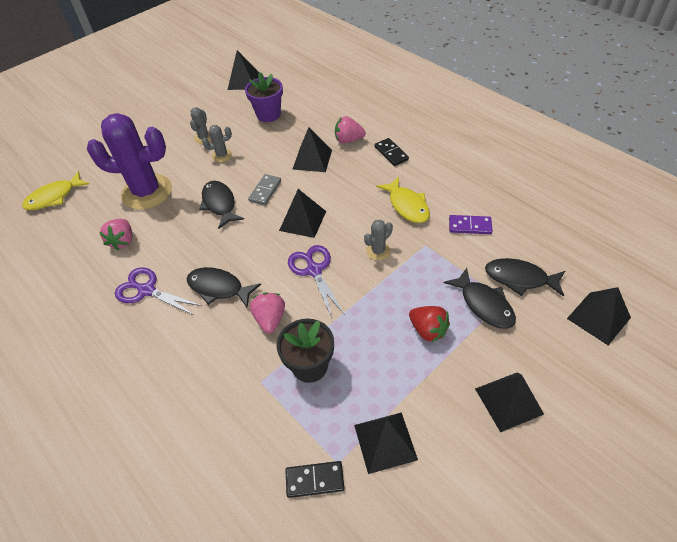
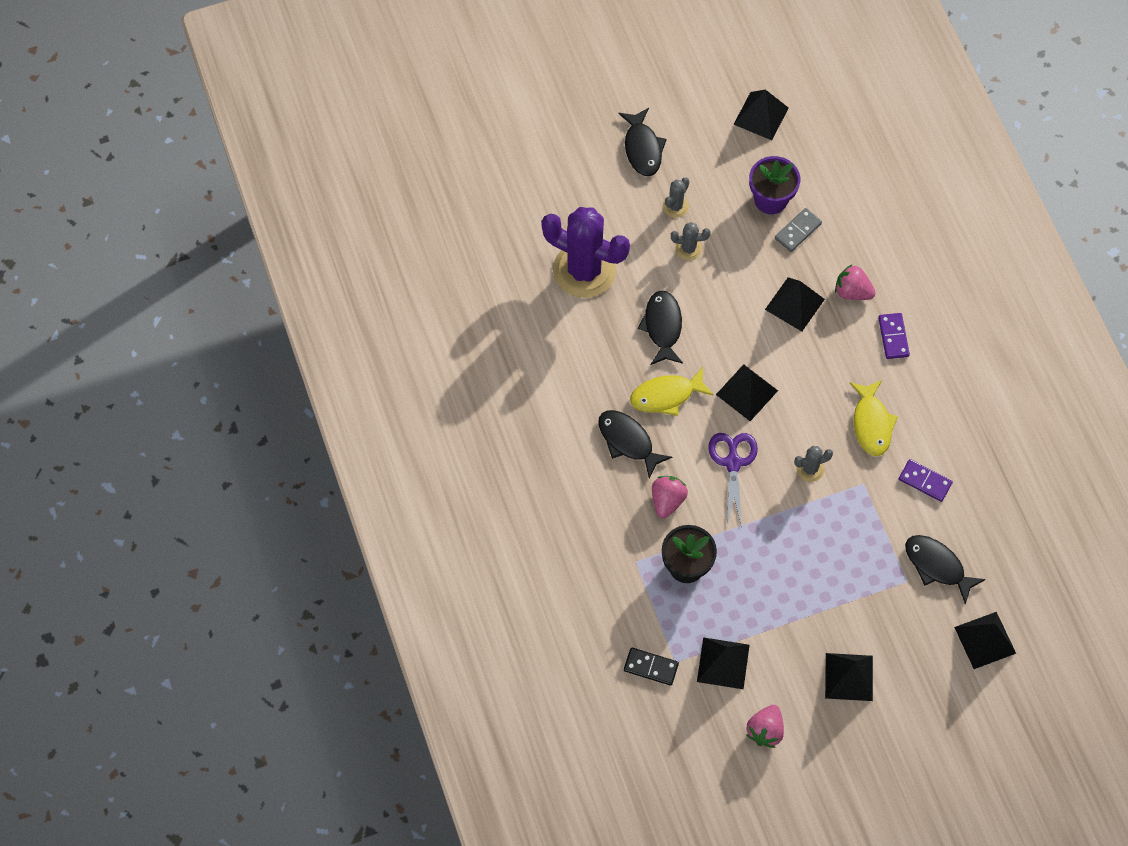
camera: 20 degrees right, 15 degrees up
yellow fish [22,171,89,210] -> yellow fish moved to [630,367,713,416]
pink strawberry [99,219,133,250] -> pink strawberry moved to [746,705,784,748]
purple scissors [115,268,202,315] -> none
grey domino [248,174,281,205] -> grey domino moved to [775,208,822,252]
black domino [374,138,409,166] -> purple domino [878,313,910,359]
red strawberry [409,306,450,342] -> none
black fish [444,268,516,329] -> black fish moved to [619,108,667,176]

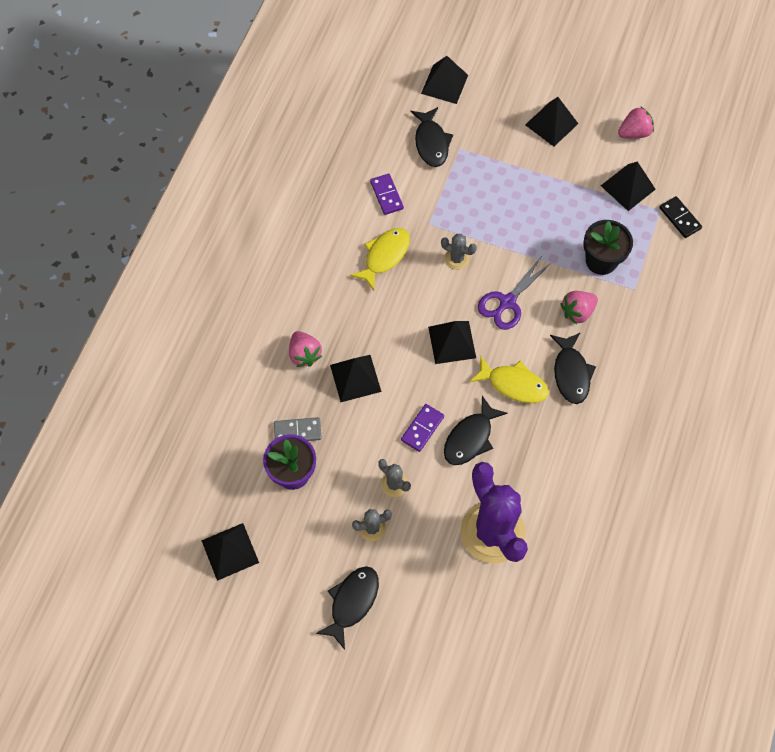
camera: 140 degrees left, 0 degrees up
purple domino [878,313,910,359] -> purple domino moved to [401,404,444,452]

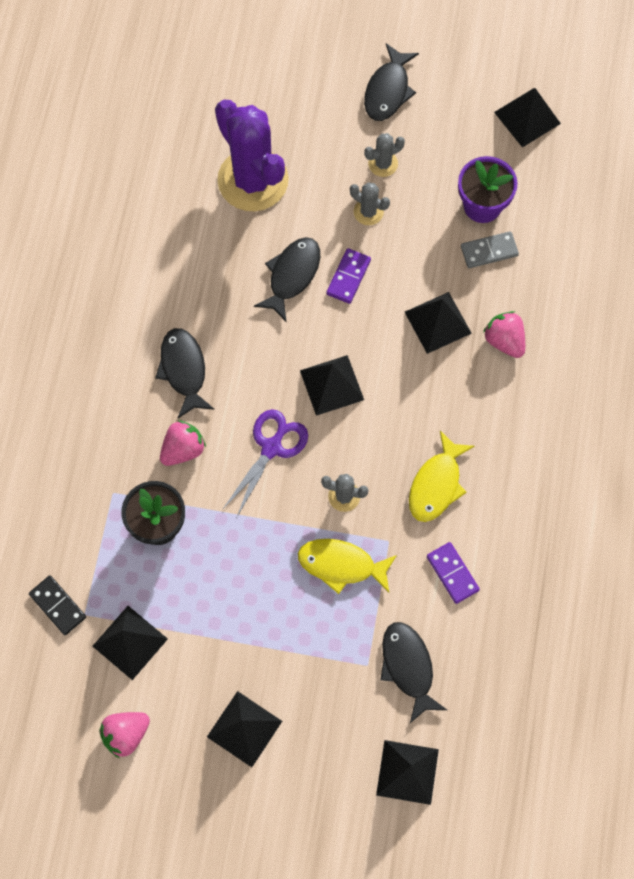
camera: 170 degrees right, 5 degrees up
yellow fish [470,356,549,403] -> yellow fish moved to [298,539,397,594]

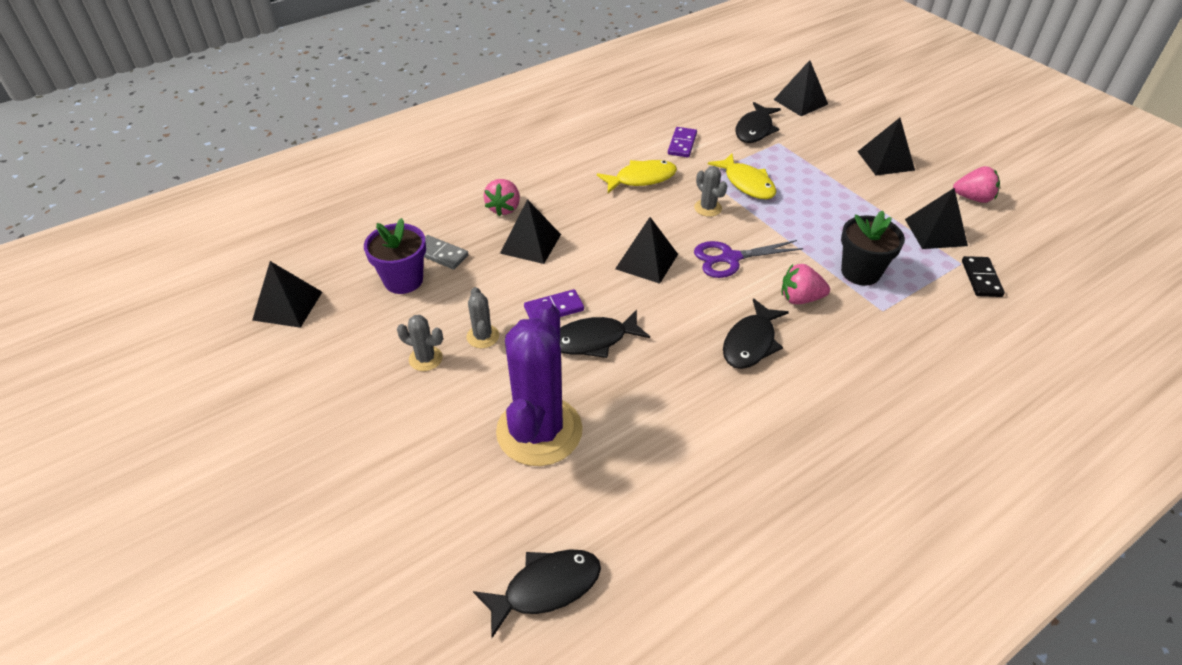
camera: 135 degrees left, 25 degrees down
black fish [364,43,419,121] -> black fish moved to [473,549,601,638]

